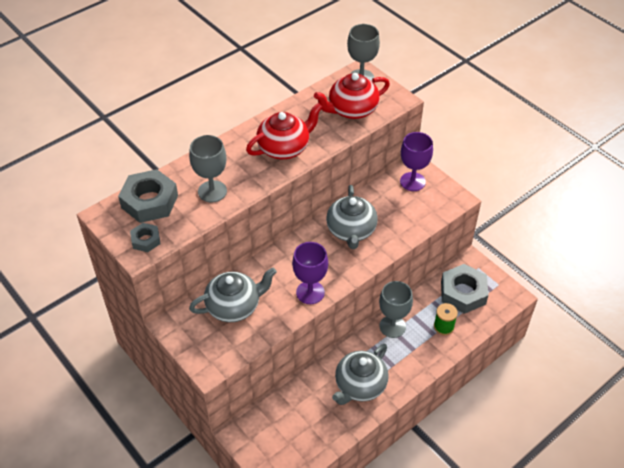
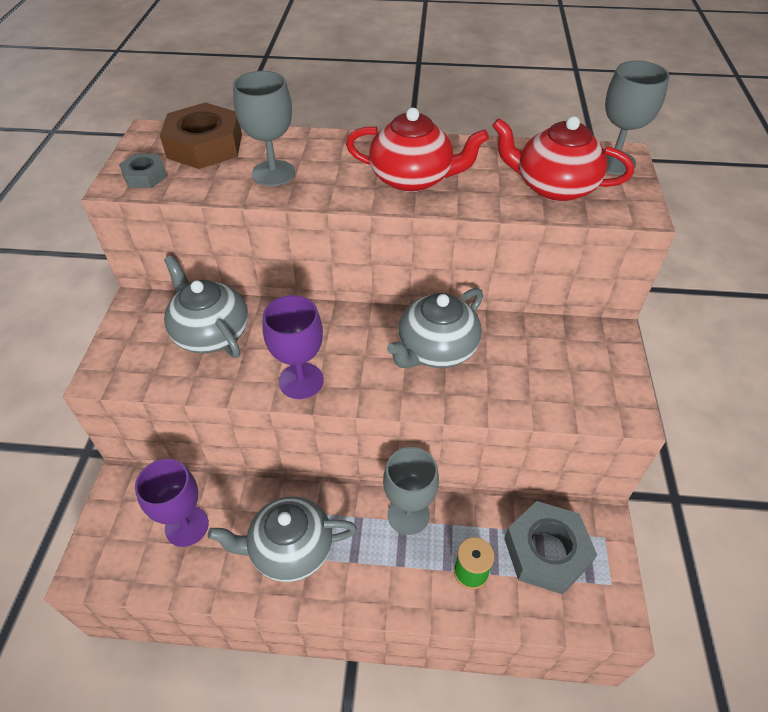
camera: 45 degrees right, 0 degrees up
grey nut [118,169,178,223] -> brown nut [160,103,242,169]
grey teapot [189,267,277,322] -> grey teapot turned 150 degrees counterclockwise [164,255,248,358]
purple goblet [400,132,433,191] -> purple goblet moved to [135,459,209,547]

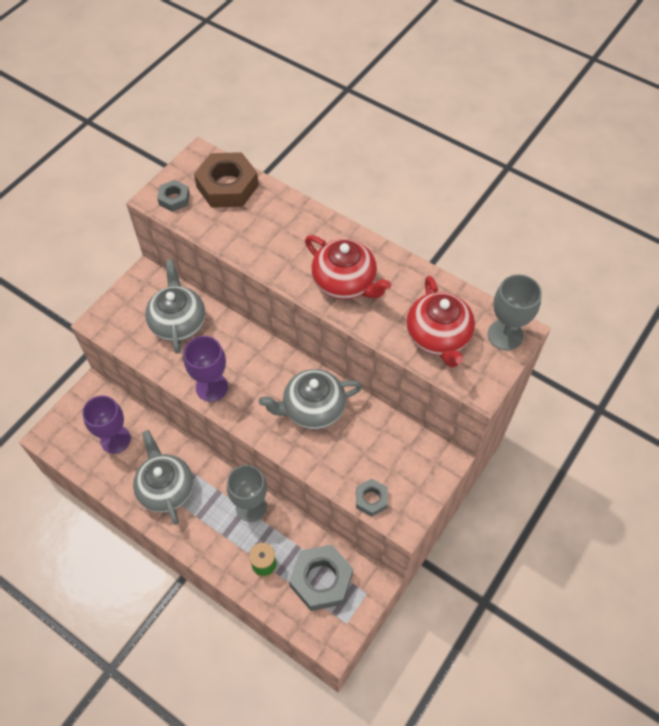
camera: 30 degrees right, 10 degrees up
grey teapot [208,496,357,582] -> grey teapot turned 45 degrees clockwise [133,430,193,525]
grey goblet [233,71,295,186] -> none
red teapot [492,116,634,202] -> red teapot turned 150 degrees counterclockwise [406,276,475,367]
none -> grey nut [356,479,388,517]

